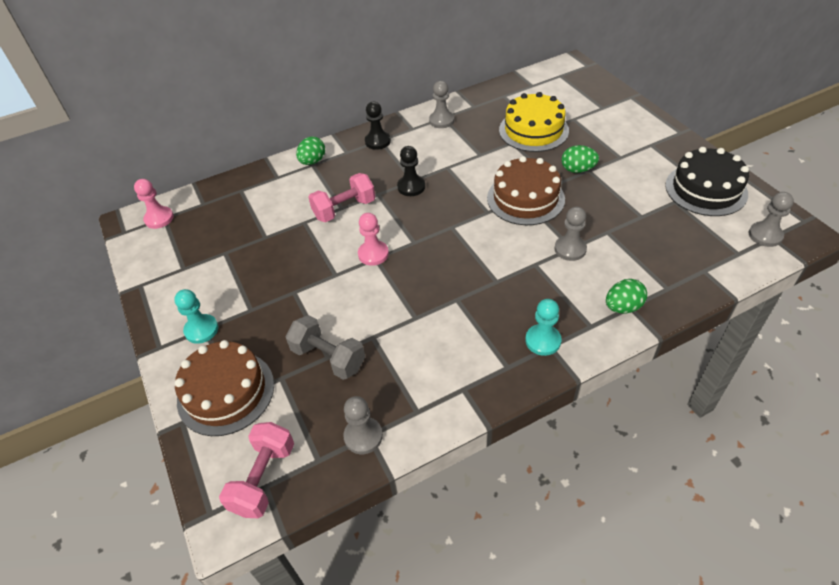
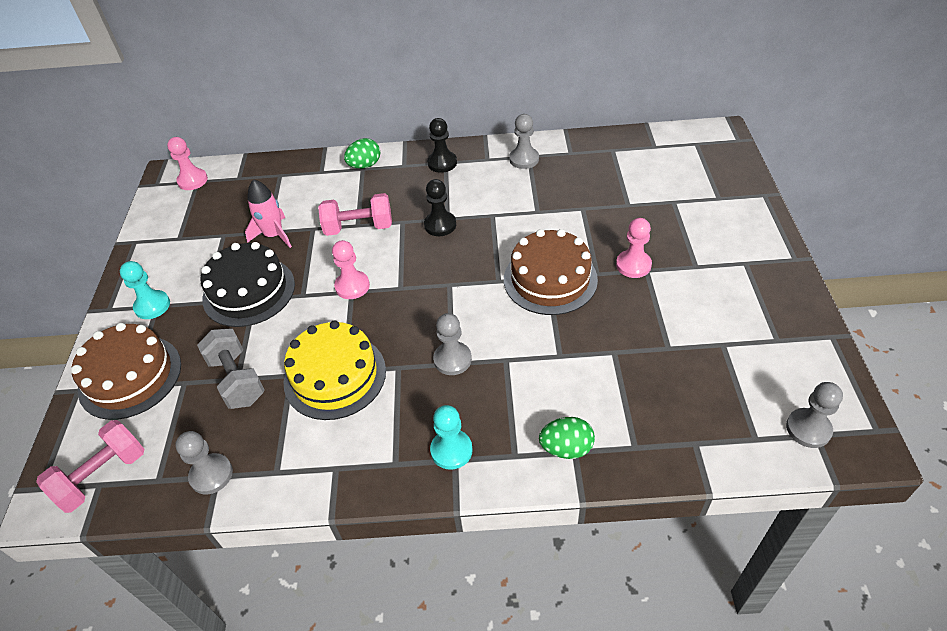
camera: 25 degrees right, 0 degrees up
yellow cake [499,92,569,152] -> yellow cake moved to [283,320,386,420]
grey pawn [555,207,587,261] -> grey pawn moved to [433,313,472,375]
green egg [561,145,599,173] -> pink pawn [616,218,652,278]
black cake [665,147,749,216] -> black cake moved to [201,242,295,327]
none -> pink rocket [245,179,292,248]

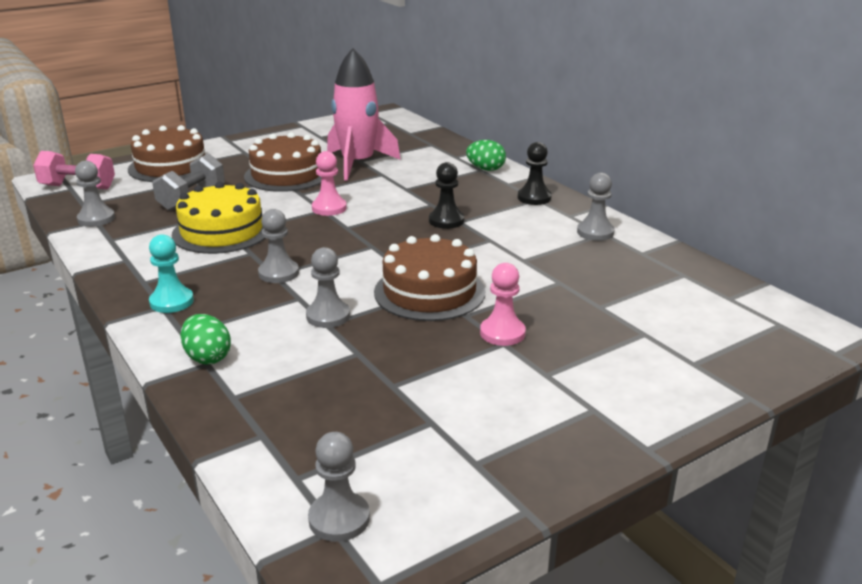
camera: 55 degrees right, 20 degrees down
turquoise pawn [120,261,170,319] -> none
pink pawn [167,137,208,190] -> none
black cake [201,242,295,327] -> brown cake [244,132,321,192]
pink rocket [245,179,292,248] -> pink rocket [327,48,401,181], size x1.69
pink dumbbell [318,193,392,236] -> none
none -> grey pawn [306,247,350,328]

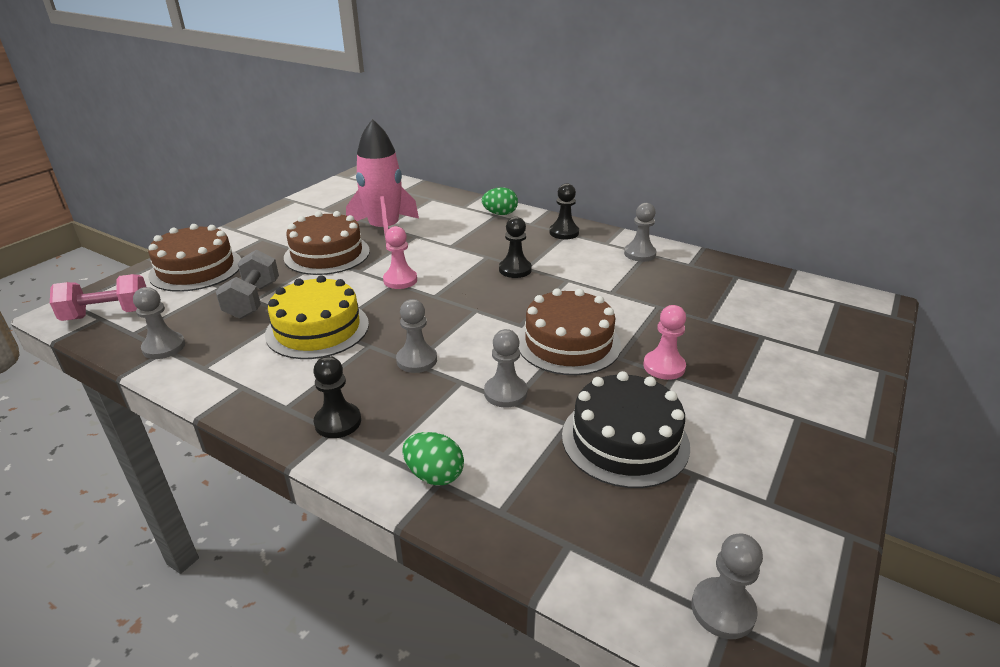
camera: 25 degrees left, 5 degrees up
turquoise pawn [149,234,194,313] -> black pawn [313,356,361,438]
none -> black cake [562,371,690,488]

